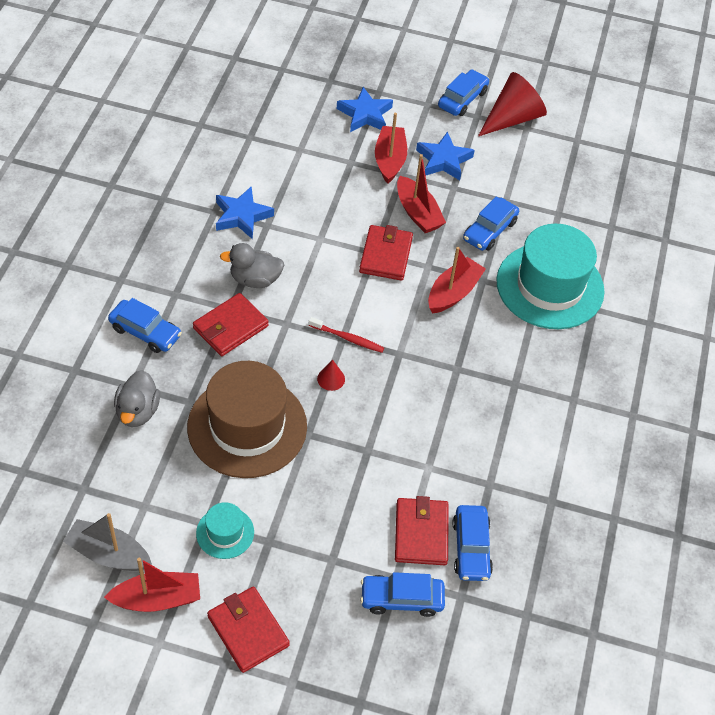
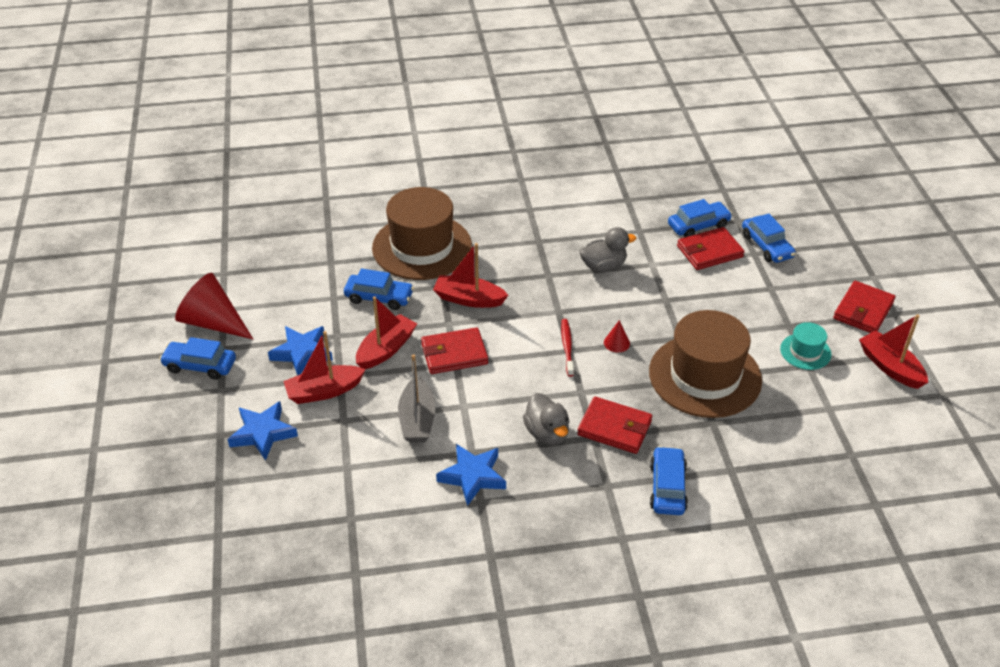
camera: 110 degrees left, 10 degrees down
grey boat [63,513,152,571] -> grey boat moved to [398,354,436,443]
grey duck [114,370,160,427] -> grey duck moved to [579,227,636,272]
turquoise hat [497,224,605,329] -> brown hat [372,187,472,280]

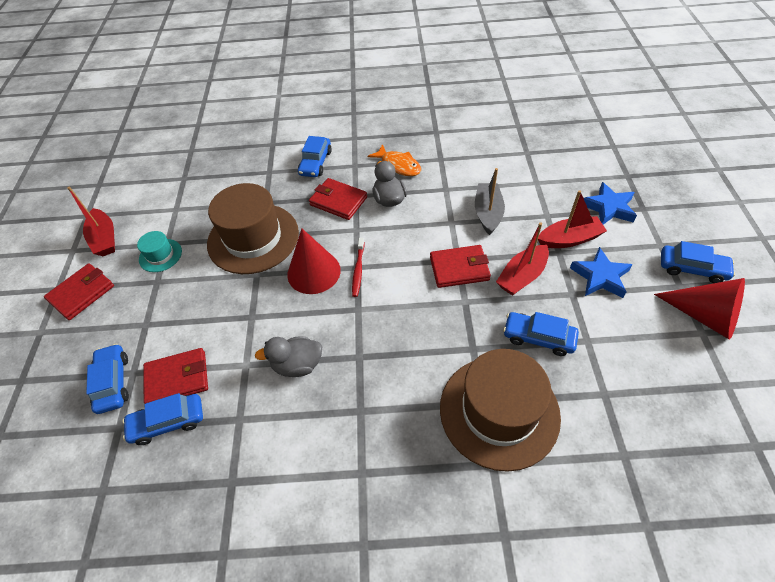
camera: 170 degrees left, 10 degrees up
red boat [433,243,508,308] -> none
blue star [436,444,506,506] -> none
red cone [604,320,630,352] -> red cone [287,229,341,294], size x2.29
none -> orange fish [368,144,421,176]

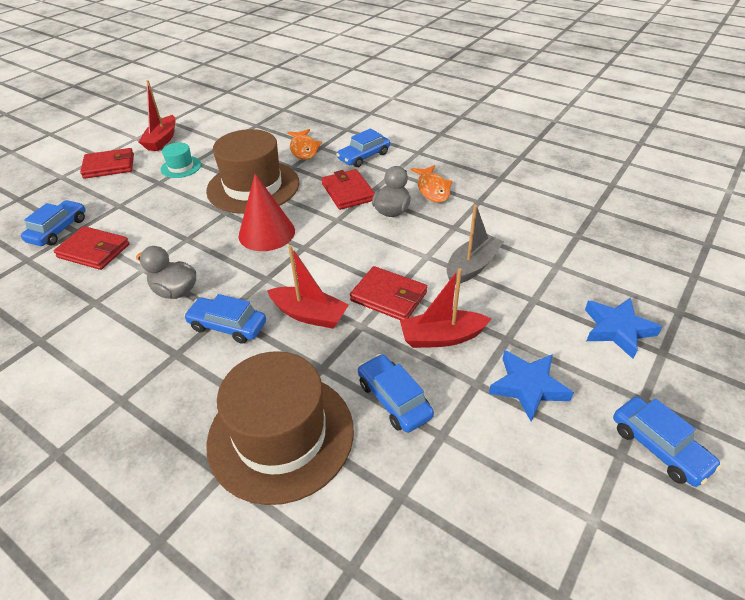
camera: 35 degrees right, 10 degrees down
blue car [122,393,203,445] -> blue car moved to [184,294,266,344]
red toothbrush [352,238,364,297] -> none
red boat [538,190,607,248] -> red boat moved to [267,245,349,329]
red cone [654,278,745,340] -> none
none -> orange fish [287,129,322,160]

